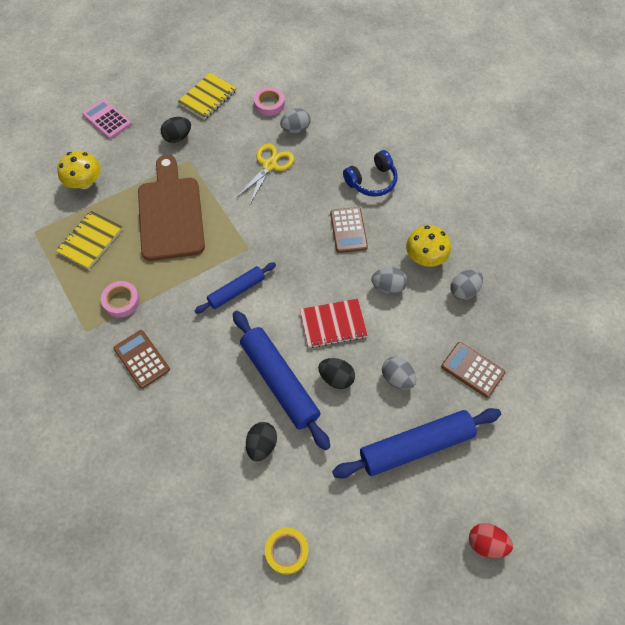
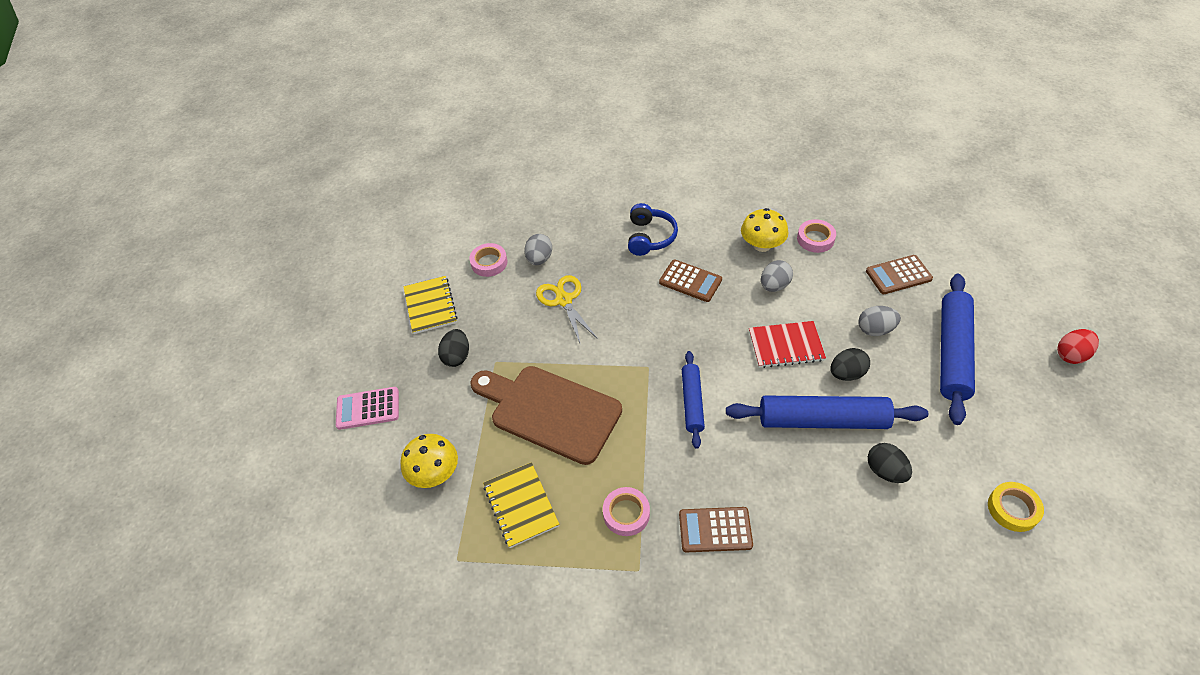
camera: 50 degrees left, 10 degrees down
red notebook [300,299,368,348] -> red notebook turned 60 degrees clockwise [749,321,826,368]
grey egg [450,270,483,300] -> pink tape [797,219,836,253]

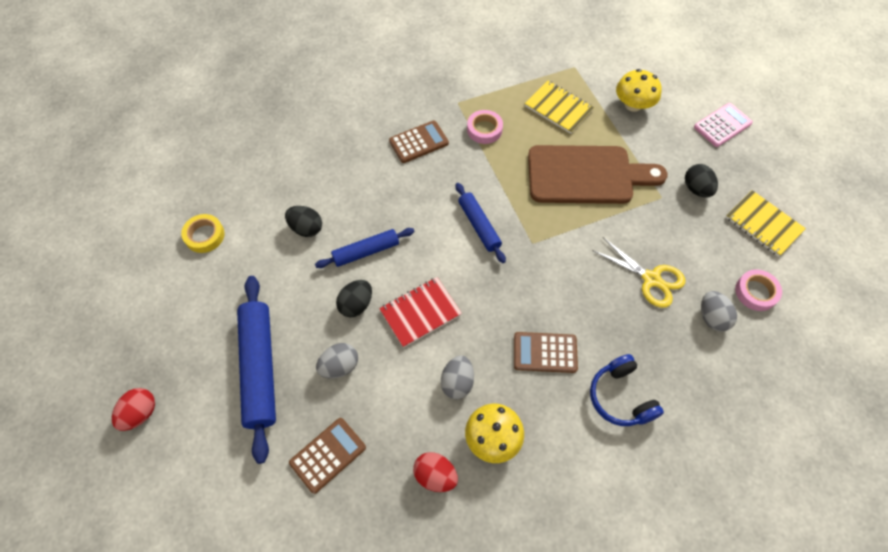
camera: 150 degrees right, 10 degrees up
blue rolling pin [726,396,928,429] -> blue rolling pin [315,228,415,268], size x0.59
pink tape [797,219,836,253] -> red egg [413,452,458,492]

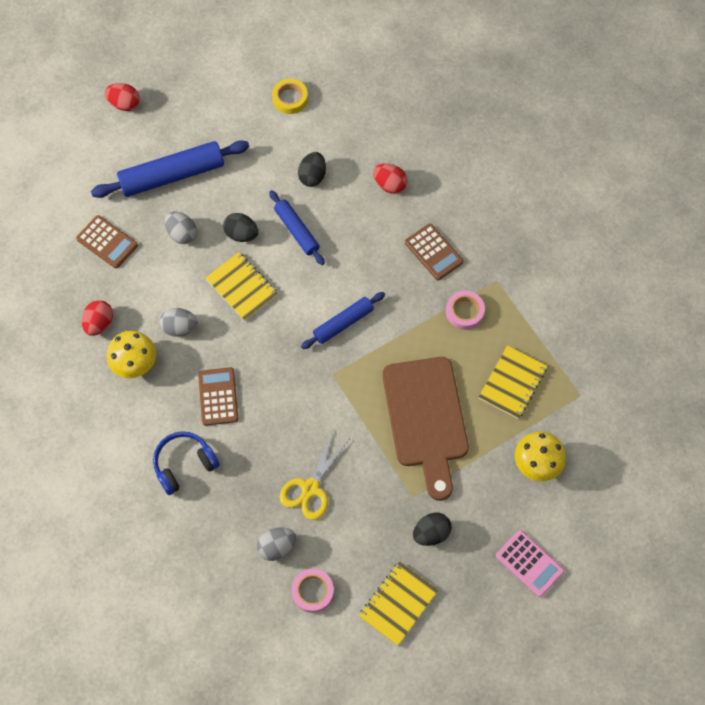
camera: 80 degrees right, 5 degrees up
red notebook [379,277,462,348] -> yellow notebook [205,252,278,321]
none -> red egg [373,164,407,194]

